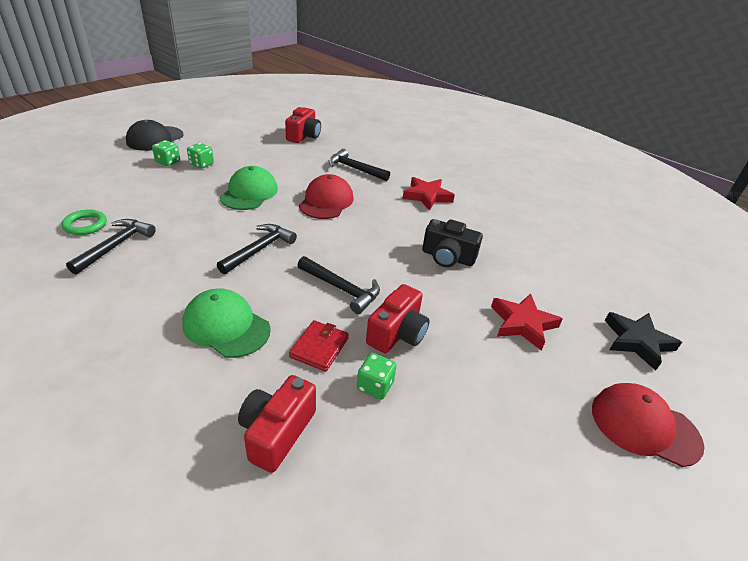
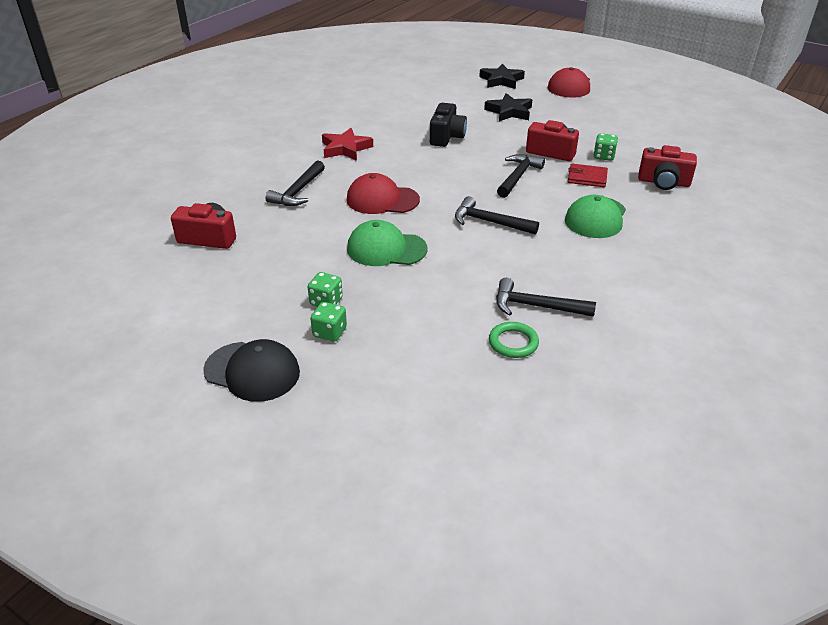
camera: 95 degrees left, 0 degrees up
red star [491,294,563,351] -> black star [484,93,532,122]

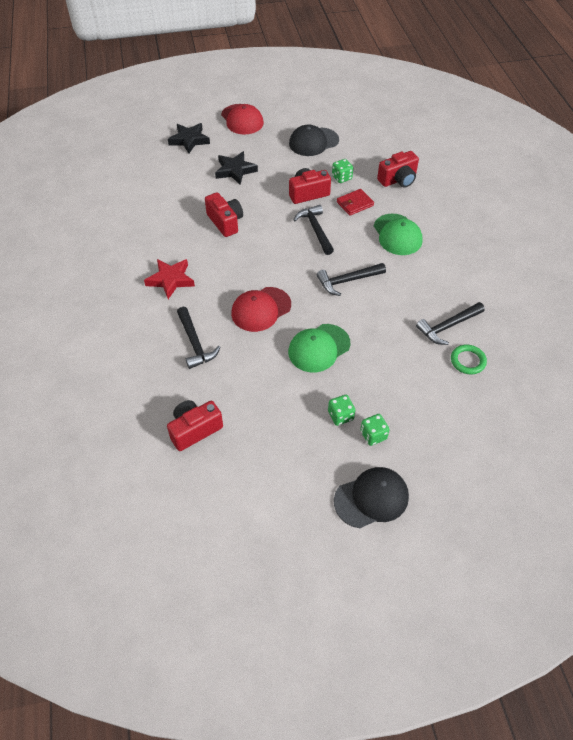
camera: 45 degrees left, 15 degrees up
black camera [430,103,467,147] -> red camera [205,192,243,237]
none -> black cap [289,124,339,156]

